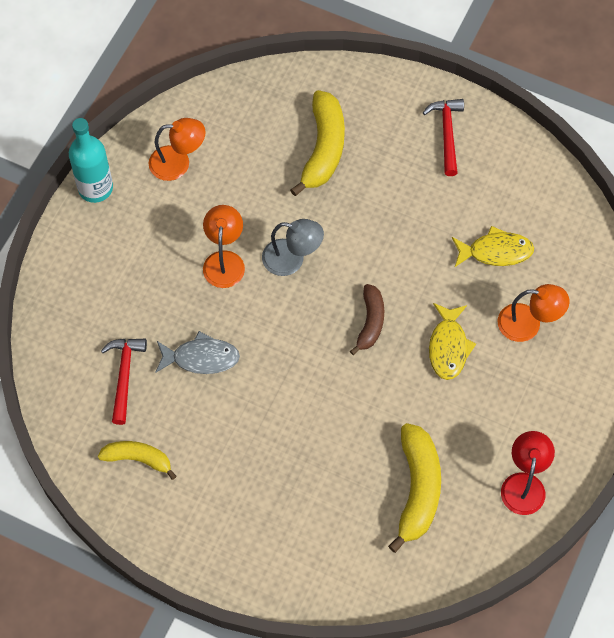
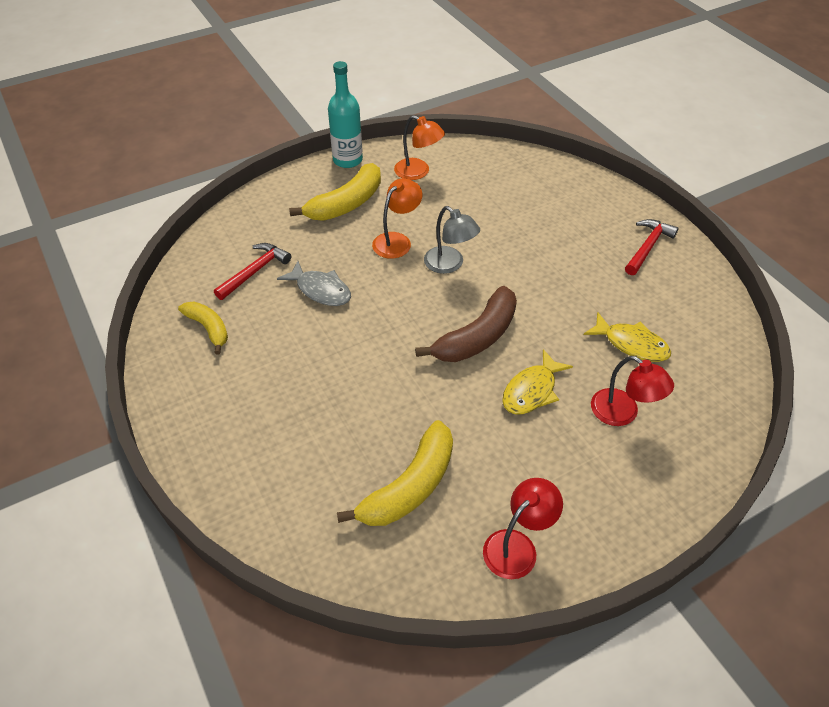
camera: 35 degrees right, 15 degrees down
yellow banana [290,90,345,196] -> yellow banana moved to [289,163,381,221]
brown banana [350,284,384,355] -> brown banana [415,286,517,362], size x1.63
orange lamp [498,284,569,342] -> red lamp [591,356,674,426]

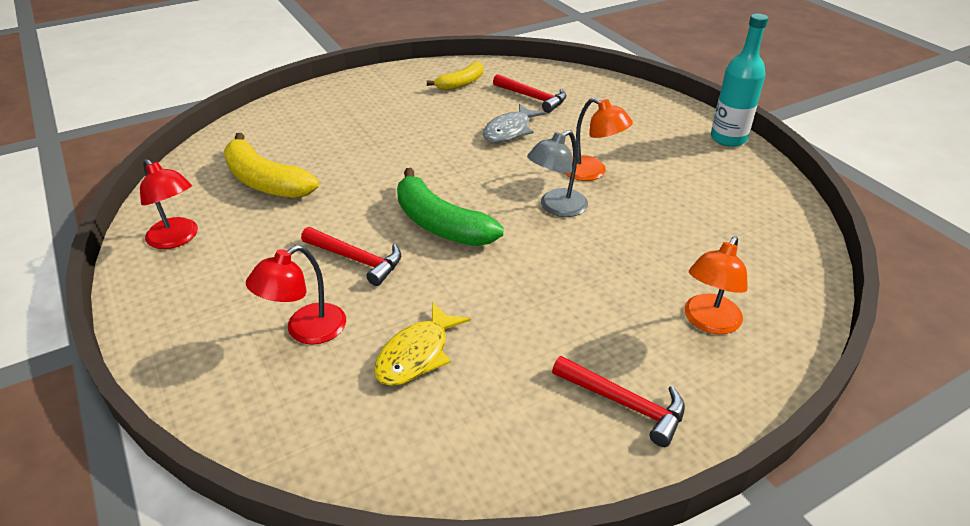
camera: 90 degrees right, 10 degrees down
yellow banana [289,163,381,221] -> none
orange lamp [394,115,445,180] -> orange lamp moved to [684,236,748,334]
brown banana [415,286,517,362] -> green banana [397,168,503,246]
yellow fish [502,349,573,414] -> red hammer [301,227,401,286]

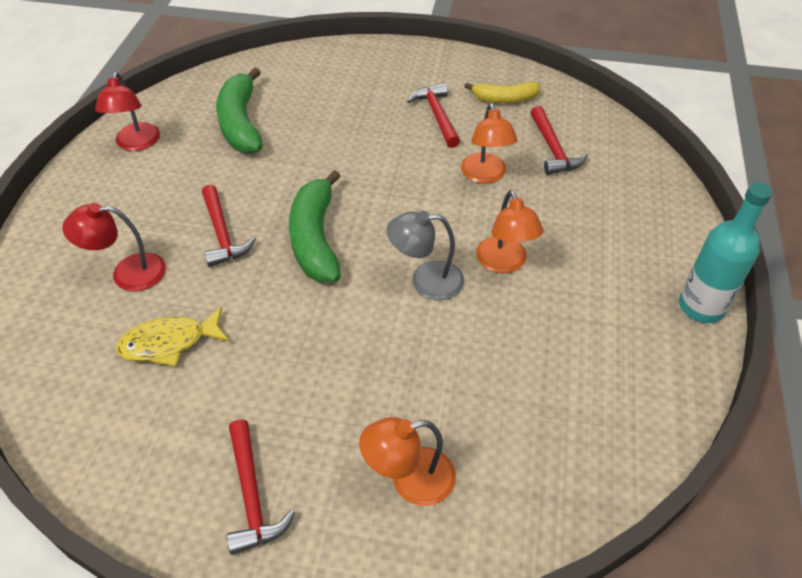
camera: 40 degrees right, 10 degrees up
yellow banana [224,133,319,198] -> green banana [216,67,263,154]
grey fish [483,103,546,142] -> orange lamp [461,103,518,183]
none -> red hammer [407,83,460,148]

